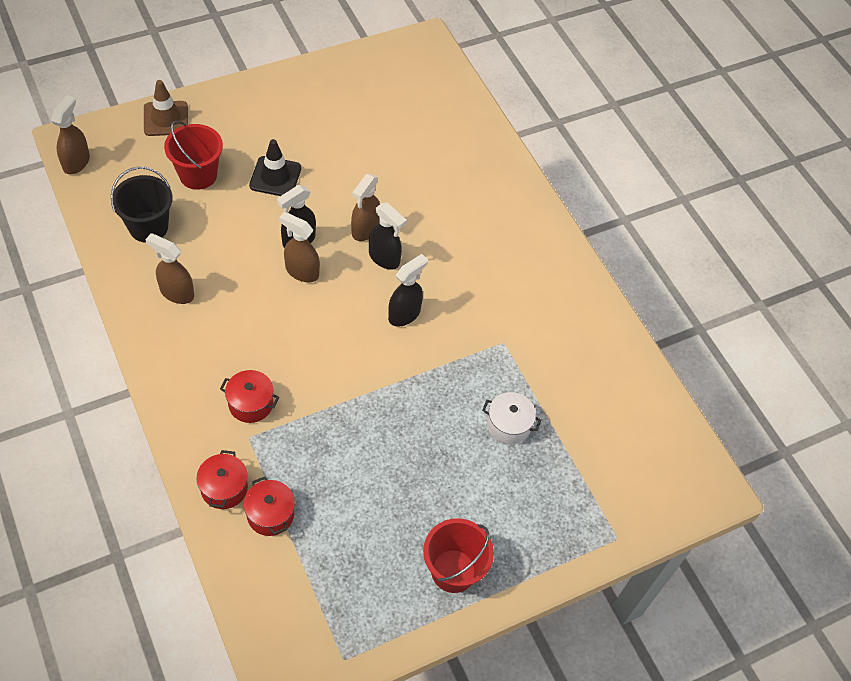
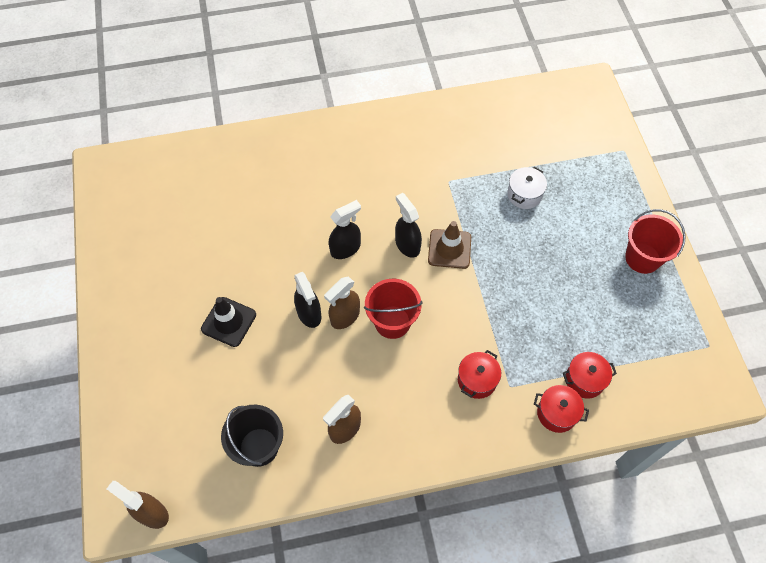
camera: 70 degrees left, 5 degrees up
brown traffic cone [144,80,188,136] -> brown traffic cone moved to [428,221,471,269]
red bucket [164,121,223,190] -> red bucket moved to [364,279,422,339]
brown spray bottle [351,174,380,241] -> none

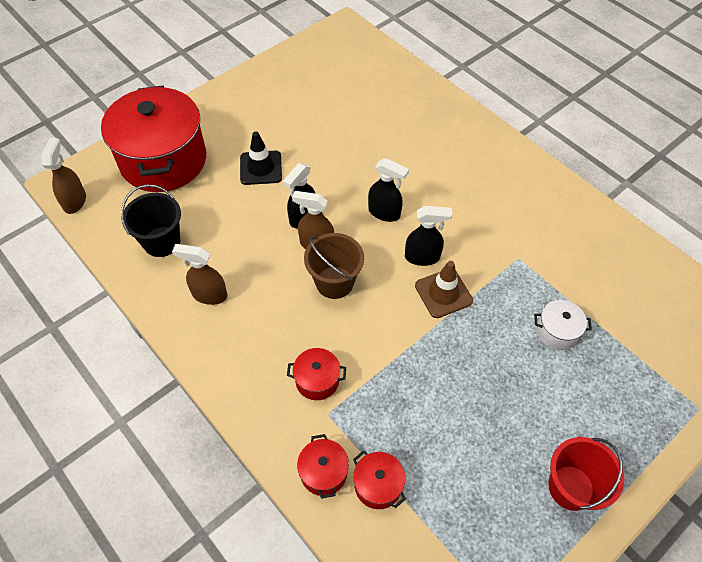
camera: 60 degrees right, 5 degrees down
red bucket [364,279,422,339] -> brown bucket [304,233,364,299]
black spray bottle [395,193,422,258] -> black spray bottle turned 60 degrees clockwise [405,206,452,266]
none -> red pot [101,86,206,192]

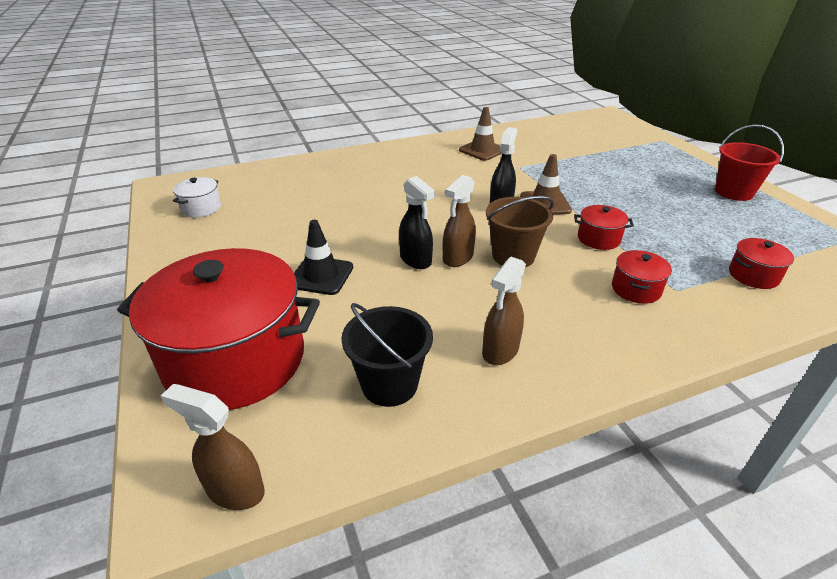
camera: 70 degrees left, 20 degrees down
red pot [297,434,349,499] -> red pot moved to [574,205,634,250]
black spray bottle [368,158,409,222] -> none
white pot [534,300,592,350] -> white pot moved to [173,177,221,217]
none -> brown traffic cone [459,107,502,161]

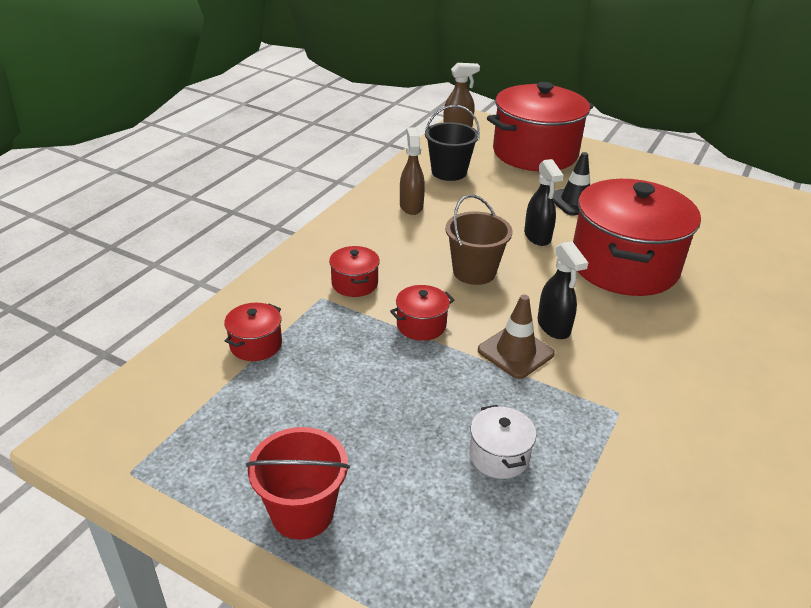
camera: 140 degrees right, 0 degrees up
white pot [173,177,221,217] -> white pot moved to [469,405,536,479]
black spray bottle [399,176,435,269] -> black spray bottle turned 120 degrees counterclockwise [524,159,564,246]
brown spray bottle [443,175,476,267] -> none
brown traffic cone [459,107,502,161] -> none
none -> red pot [573,179,701,296]

